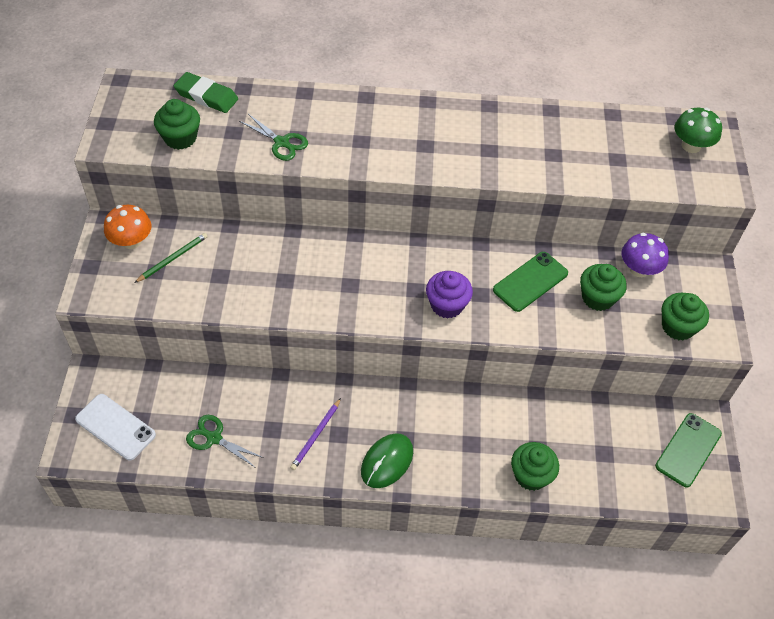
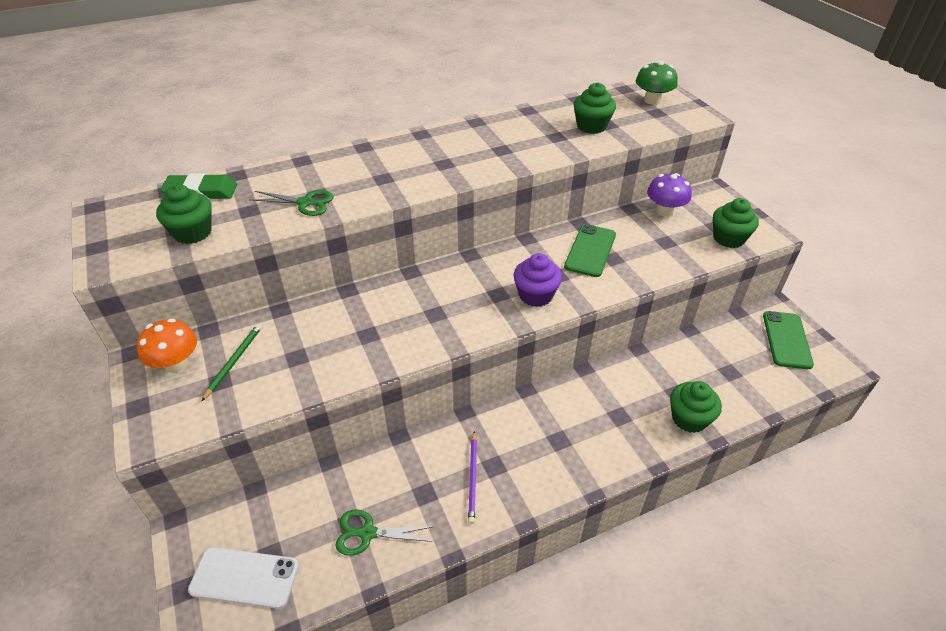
camera: 25 degrees left, 10 degrees down
green mouse [361,433,413,488] -> none
green cupcake [580,264,627,311] -> green cupcake moved to [574,83,616,134]

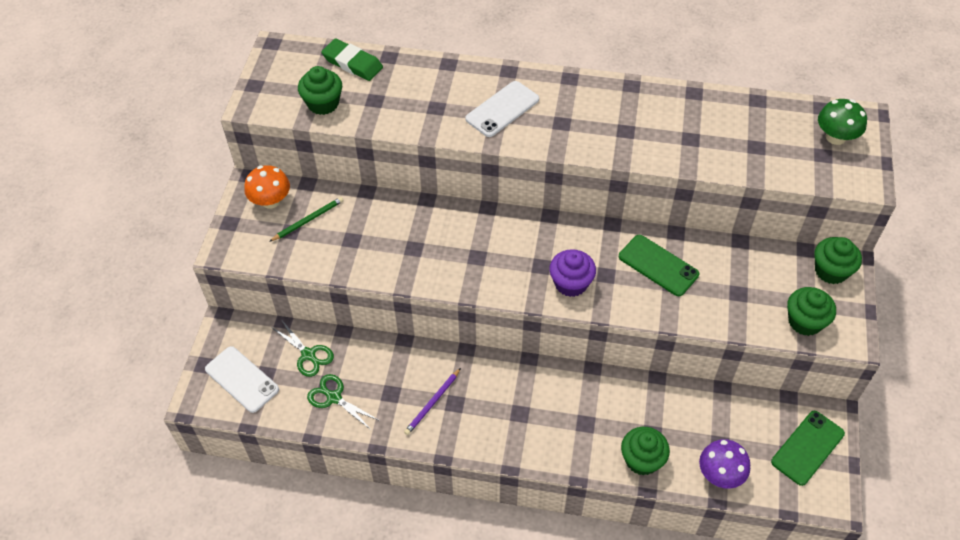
camera: 35 degrees right, 10 degrees up
green scissors [249,190,334,216] -> green scissors moved to [271,321,334,377]
green phone [564,224,616,277] -> green phone turned 75 degrees clockwise [619,235,699,296]
green cupcake [574,83,616,134] -> green cupcake moved to [814,237,862,284]
purple mushroom [647,173,692,216] -> purple mushroom moved to [699,439,750,489]
none -> white phone [465,81,539,137]

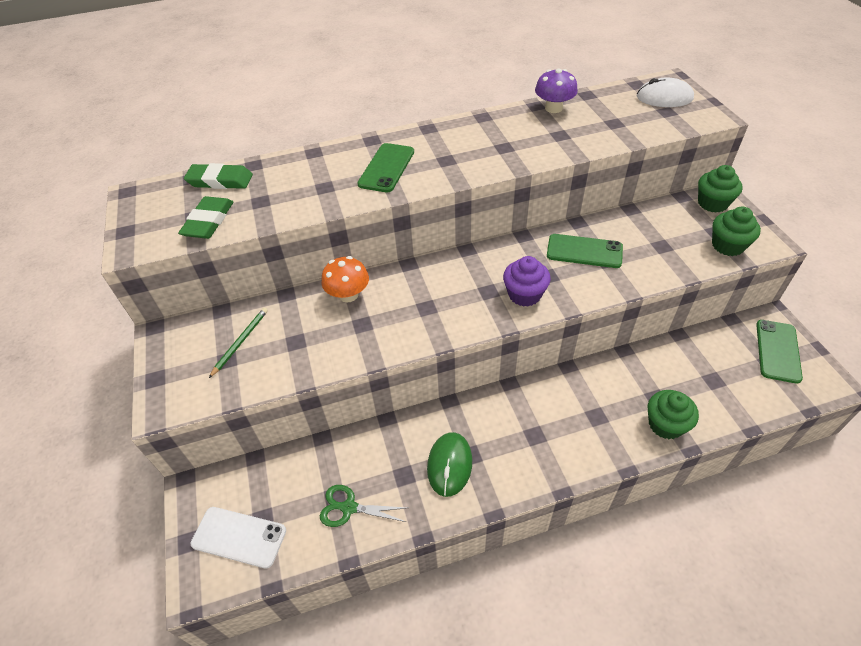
camera: 25 degrees left, 5 degrees down
orange mushroom [244,165,290,209] -> orange mushroom moved to [321,256,369,303]
green scissors [271,321,334,377] -> none
green cupcake [298,66,342,115] -> green eraser [178,196,233,239]
purple pencil [404,368,461,435] -> green mouse [427,432,472,497]
white phone [465,81,539,137] -> green phone [357,143,414,193]
purple mushroom [699,439,750,489] -> purple mushroom moved to [535,68,578,113]
green mushroom [818,99,867,145] -> white mouse [637,78,694,107]

